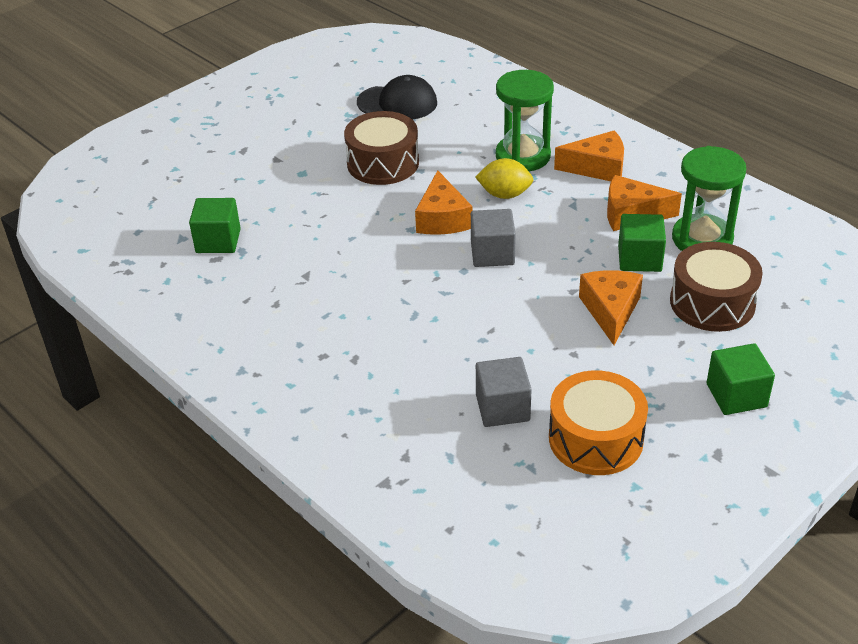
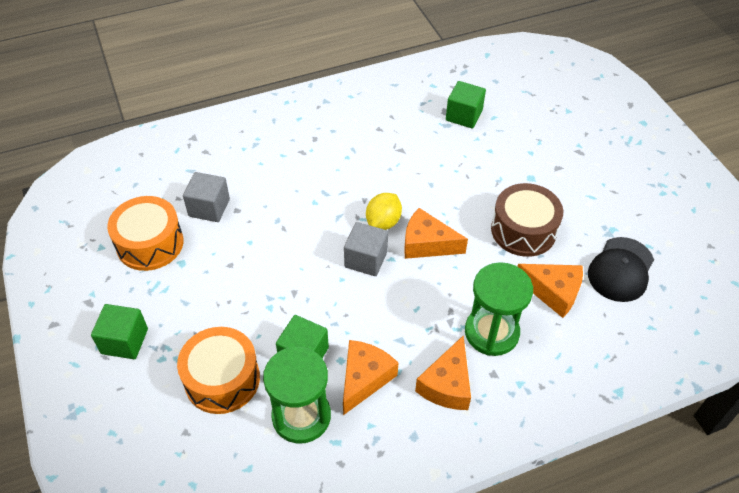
camera: 110 degrees right, 10 degrees up
yellow lemon [475,158,533,199] -> yellow lemon moved to [366,193,402,230]
orange cheese [579,270,643,345] -> orange cheese moved to [517,264,583,318]
brown drum [670,242,763,332] -> orange drum [177,327,260,414]

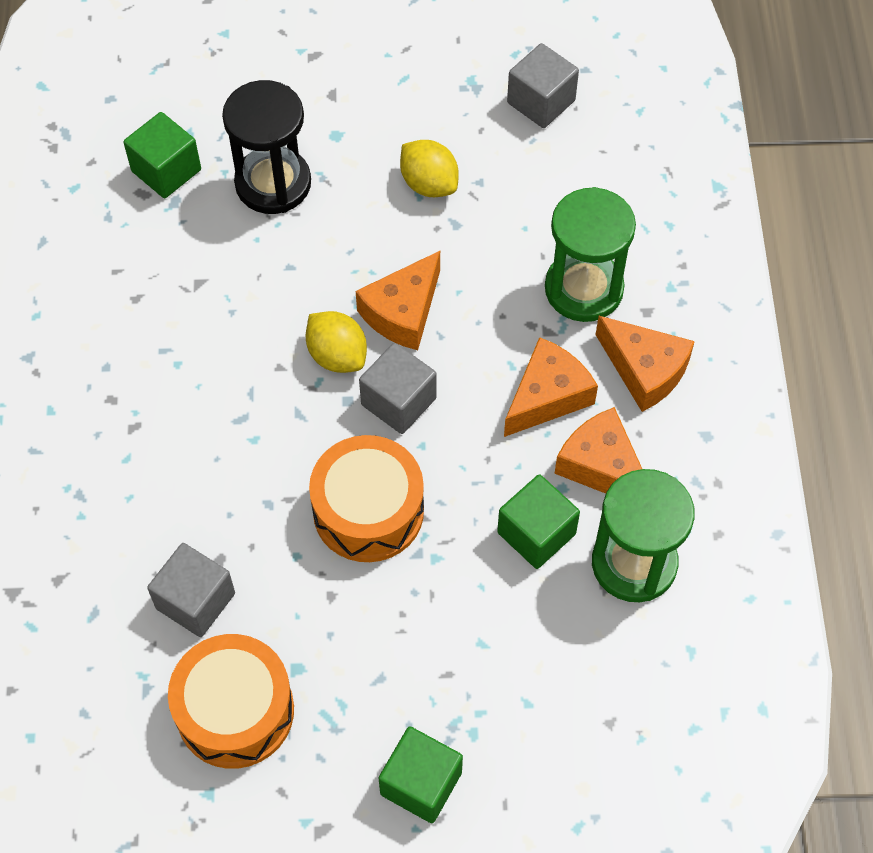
camera: 70 degrees left, 10 degrees up
orange drum [177,327,260,414] -> orange drum moved to [309,435,424,562]
brown drum [491,183,563,257] -> yellow lemon [400,140,459,197]
orange cheese [517,264,583,318] -> orange cheese moved to [504,337,598,437]
black cap [588,237,654,302] -> grey cube [507,43,579,128]
none -> black hourglass [222,80,311,214]

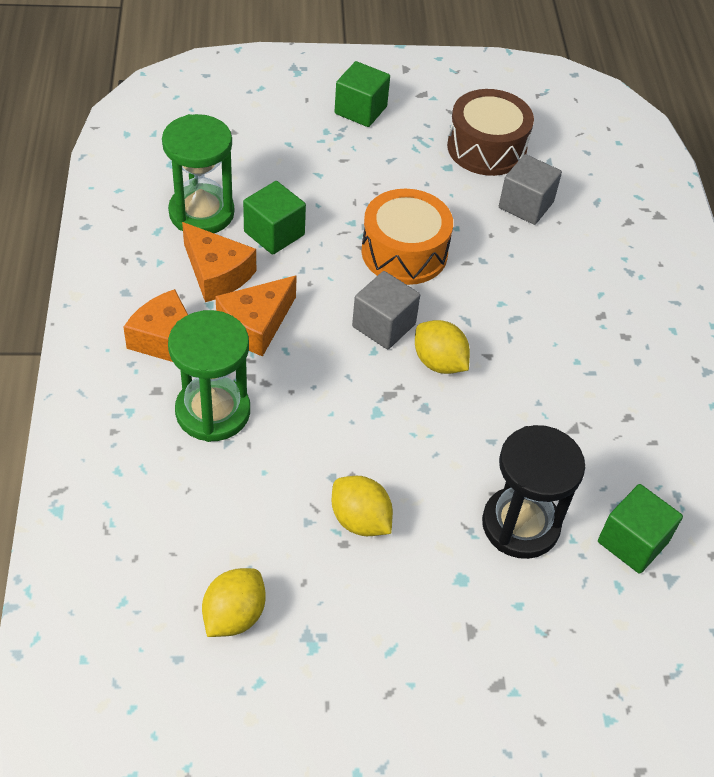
camera: 175 degrees right, 10 degrees down
orange drum [168,634,294,769] -> brown drum [447,89,534,176]
orange cheese [356,251,440,350] -> none
grey cube [507,43,579,128] -> yellow lemon [202,568,266,637]

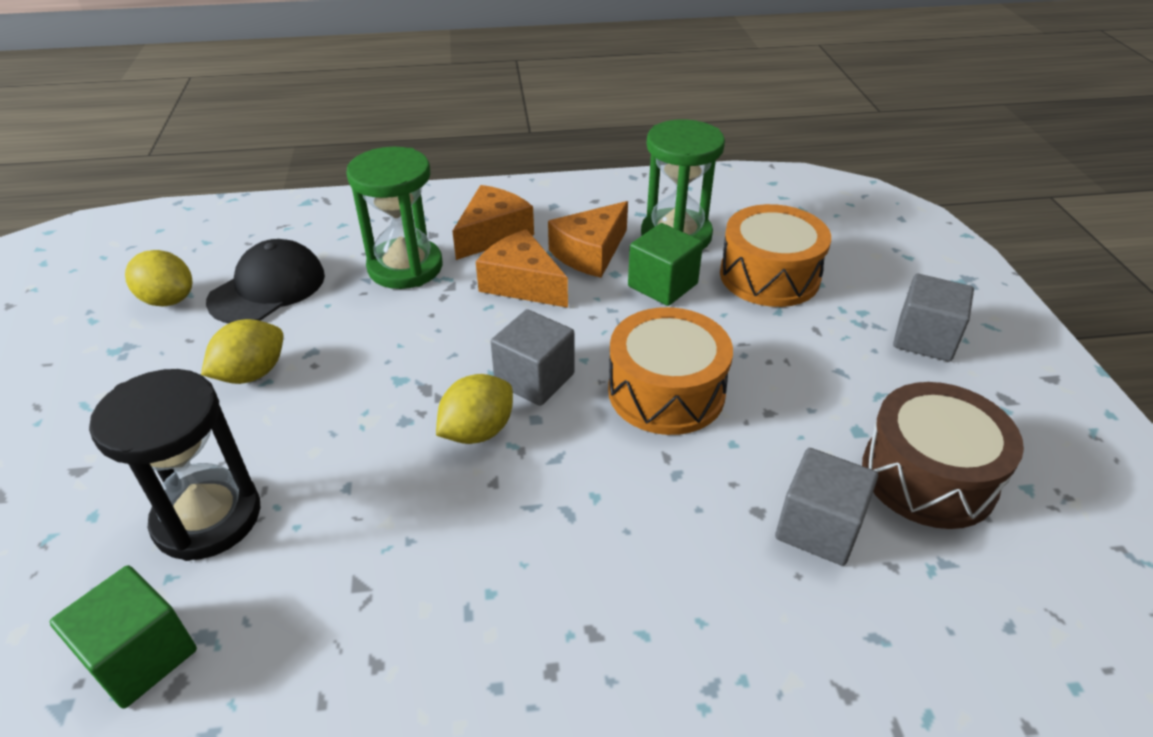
camera: 90 degrees right, 10 degrees down
green cube [334,61,390,127] -> grey cube [893,274,974,362]
none -> black cap [206,239,325,323]
none -> orange drum [720,204,831,307]

